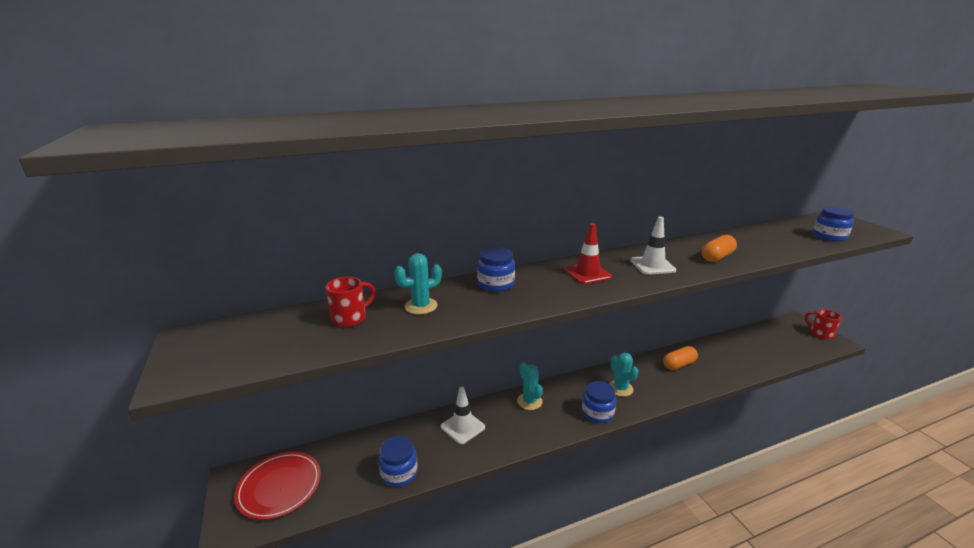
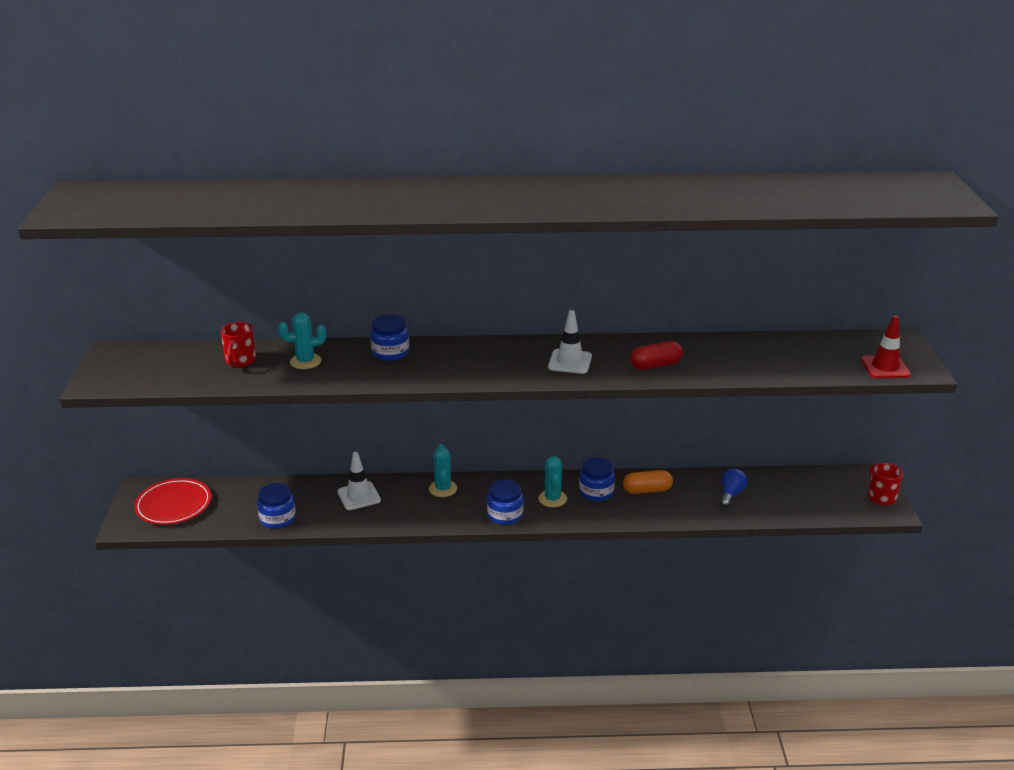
camera: 20 degrees right, 5 degrees up
red mug [325,277,376,327] -> red mug turned 120 degrees clockwise [221,322,256,367]
red traffic cone [564,223,612,284] -> red traffic cone moved to [861,315,911,378]
orange capsule [702,235,737,262] -> red capsule [631,341,683,370]
blue jar [813,206,854,242] -> blue jar moved to [579,457,615,501]
none -> blue light bulb [720,468,747,508]

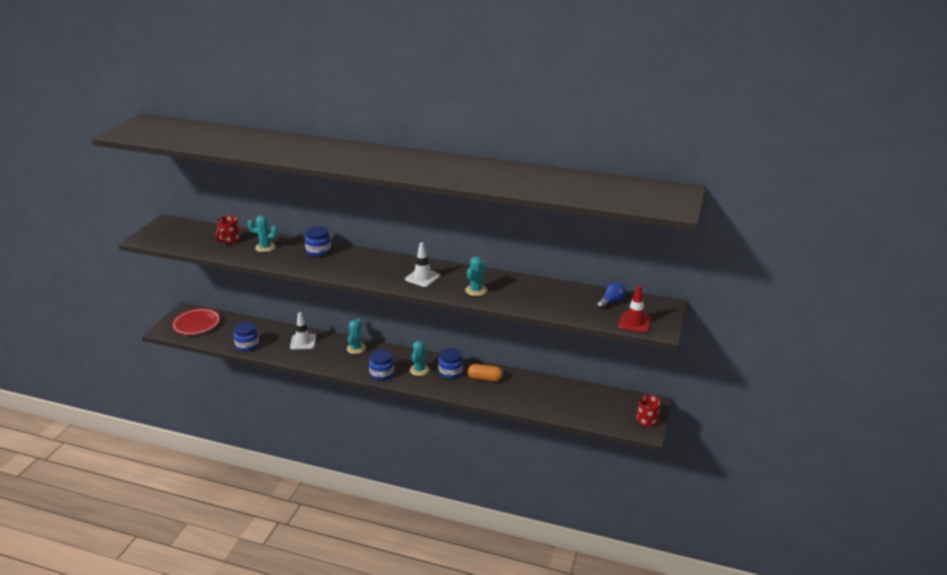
camera: 20 degrees right, 0 degrees up
red capsule [631,341,683,370] -> turquoise cactus [465,256,487,296]
blue light bulb [720,468,747,508] -> blue light bulb moved to [597,282,626,309]

